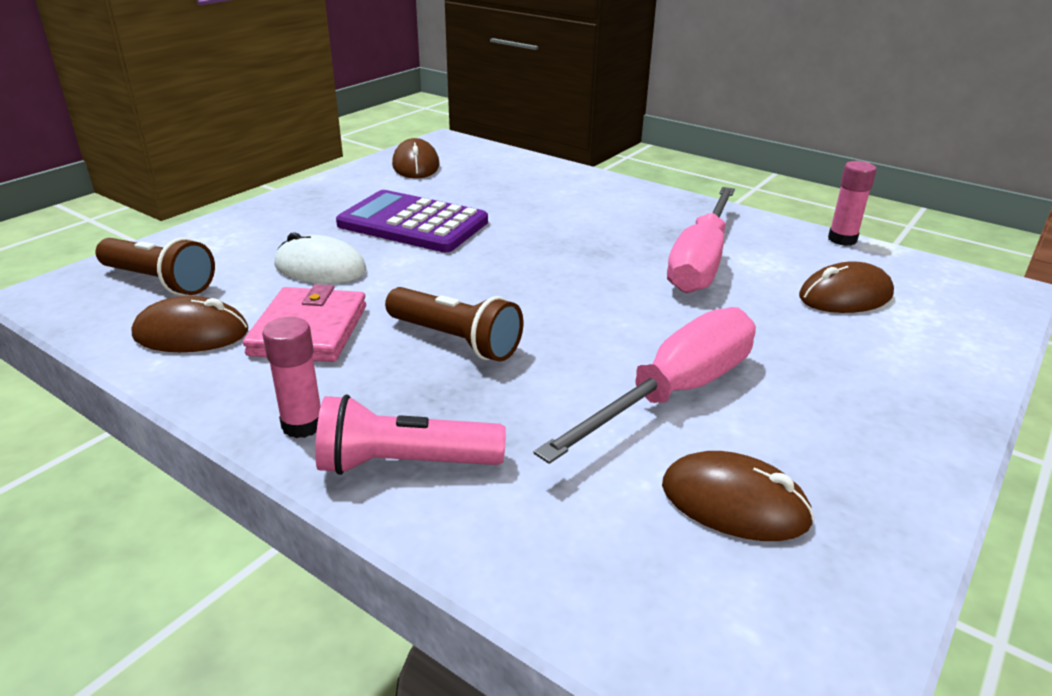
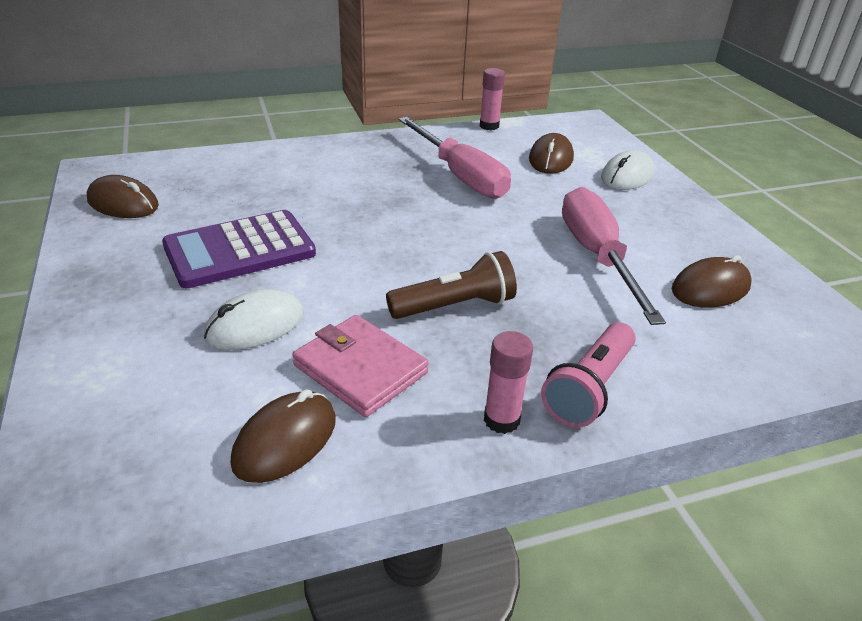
camera: 55 degrees left, 5 degrees up
brown flashlight [95,237,215,295] -> none
none -> white mouse [601,150,654,190]

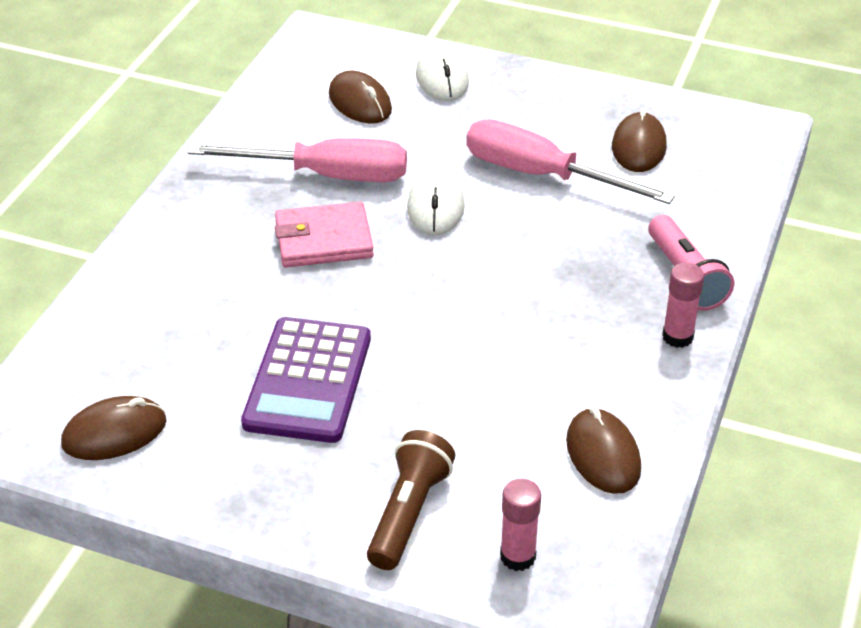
camera: 50 degrees left, 5 degrees up
white mouse [204,289,304,350] -> white mouse moved to [407,170,465,235]
pink wallet [292,315,429,417] -> pink wallet moved to [275,201,374,268]
brown flashlight [386,251,517,319] -> brown flashlight moved to [367,430,455,570]
pink glue stick [480,68,505,130] -> pink glue stick moved to [500,479,541,571]

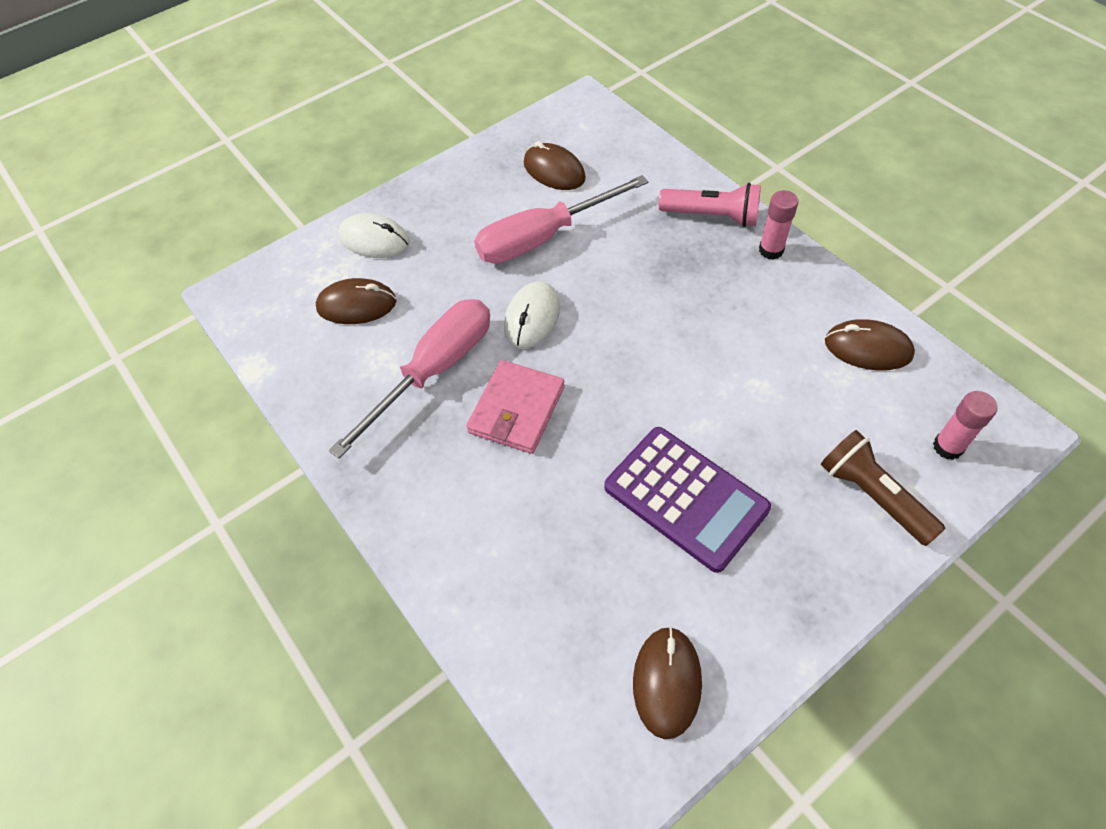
camera: 55 degrees left, 15 degrees up
white mouse [407,170,465,235] -> white mouse turned 75 degrees clockwise [504,281,560,348]

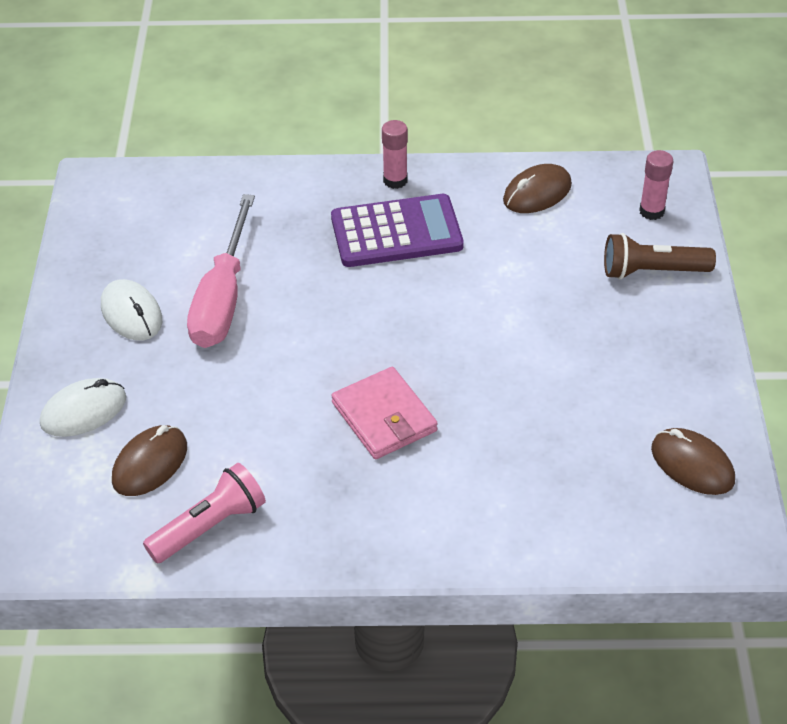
camera: 55 degrees left, 10 degrees down
pink screwdriver [329,299,490,458] -> none
white mouse [504,281,560,348] -> white mouse moved to [101,279,162,341]
brown mouse [524,141,586,190] -> none
purple calculator [604,427,771,573] -> purple calculator moved to [331,194,464,267]
pink flashlight [659,183,761,227] -> pink flashlight moved to [143,463,266,563]

